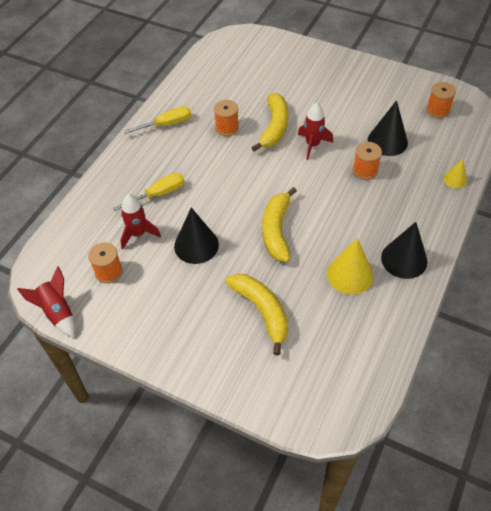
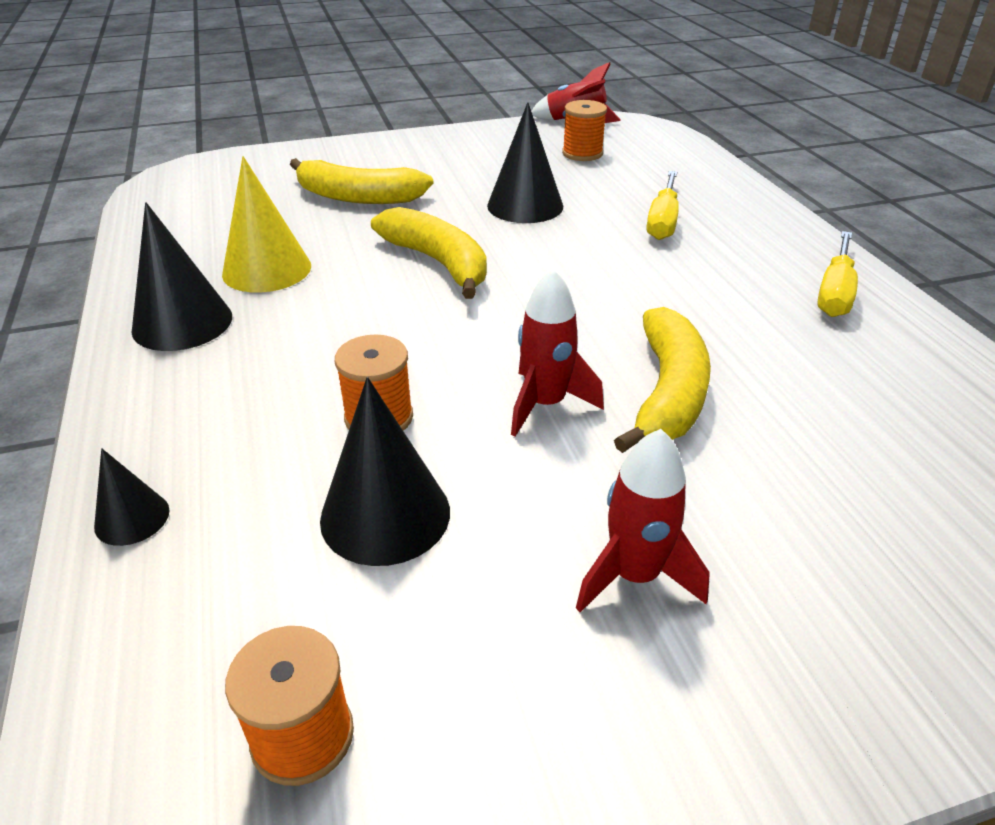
camera: 135 degrees right, 15 degrees down
red rocket [120,194,161,249] -> red rocket moved to [576,429,710,612]
orange spool [214,100,239,136] -> none
yellow banana [251,93,288,152] -> yellow banana turned 135 degrees counterclockwise [614,307,711,453]
yellow cone [444,159,467,188] -> black cone [94,448,170,546]

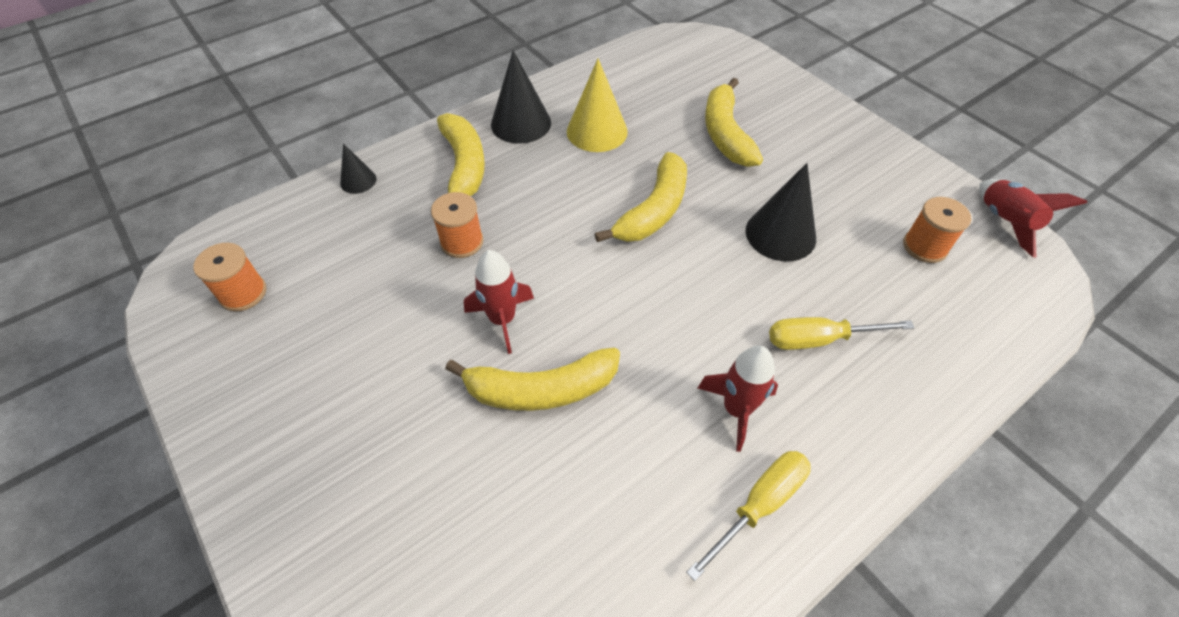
camera: 70 degrees right, 15 degrees up
black cone [320,377,450,566] -> none
red rocket [576,429,710,612] -> red rocket moved to [698,346,778,452]
yellow screwdriver [817,231,858,317] -> yellow screwdriver turned 135 degrees clockwise [686,451,811,581]
none -> yellow banana [437,113,485,196]

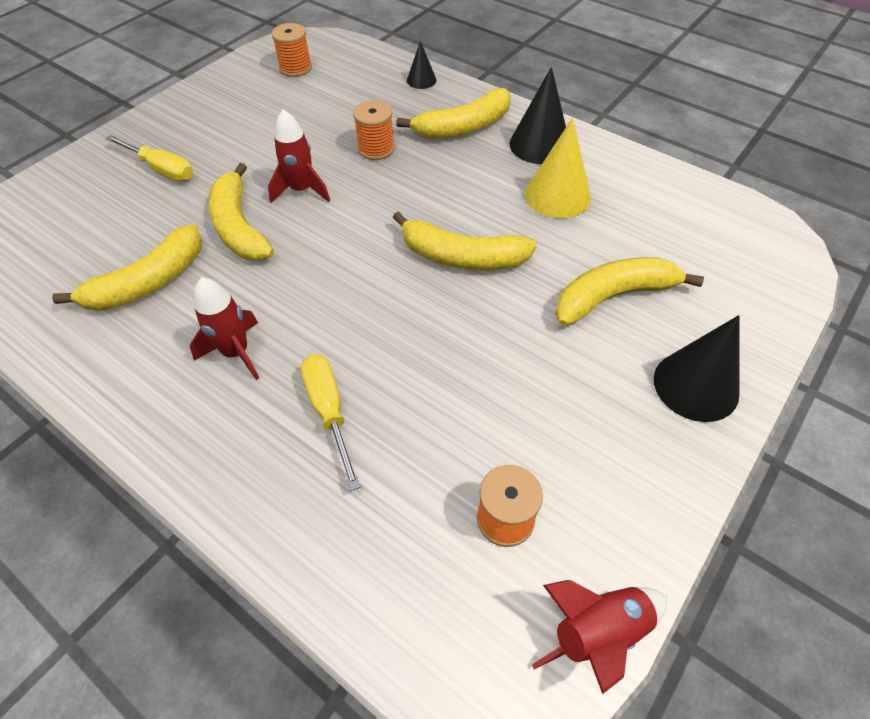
camera: 75 degrees right, 0 degrees up
yellow screwdriver [686,451,811,581] -> yellow screwdriver moved to [105,135,193,182]
black cone [746,163,816,261] -> black cone moved to [654,315,739,422]
none -> yellow banana [52,224,202,311]

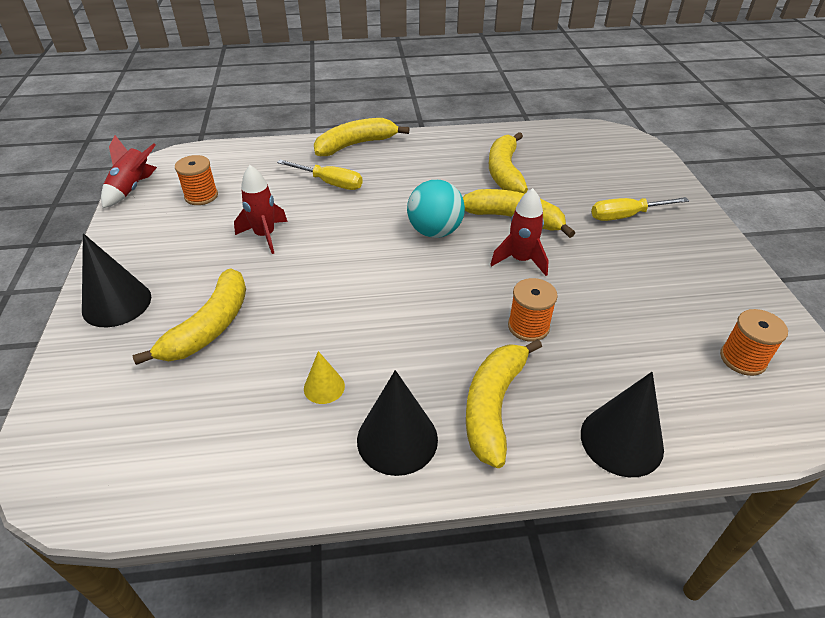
camera: 135 degrees right, 10 degrees down
red rocket [190,277,259,380] -> red rocket moved to [234,165,288,254]
yellow banana [393,211,537,270] -> yellow banana moved to [314,118,409,156]
black cone [407,41,436,89] -> black cone [581,372,664,477], size x1.83
yellow cone [525,118,591,219] -> yellow cone [304,351,345,404], size x0.55
none -> turquoise ball [407,180,465,238]

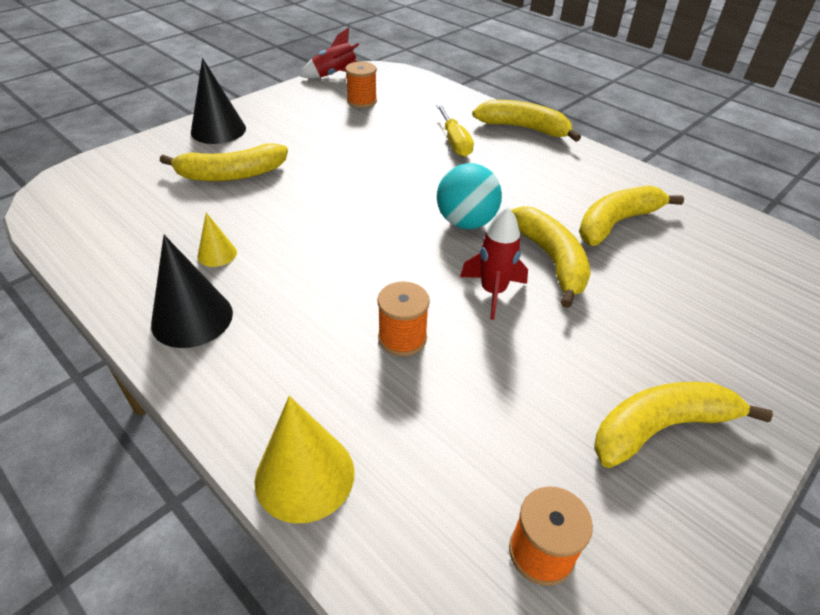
camera: 50 degrees right, 0 degrees up
red rocket [234,165,288,254] -> none
yellow banana [466,339,542,468] -> yellow banana moved to [594,382,773,468]
black cone [581,372,664,477] -> yellow cone [255,396,355,523]
yellow screwdriver [591,197,689,221] -> none

